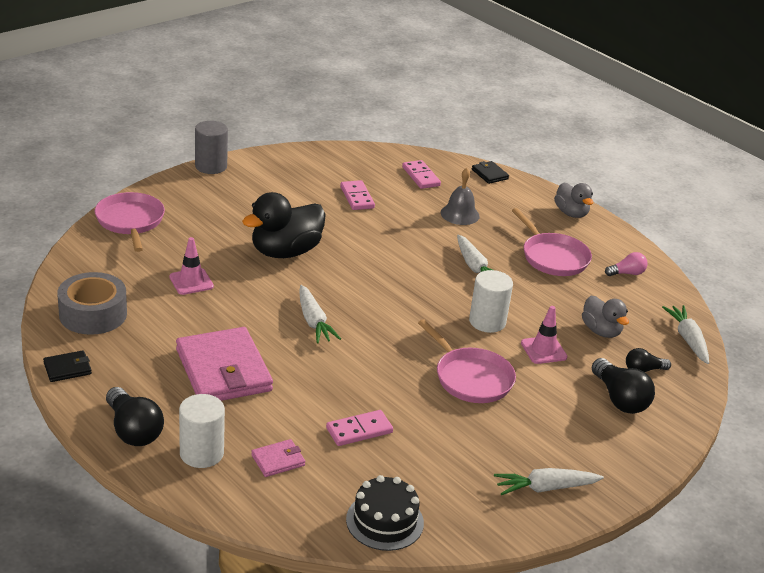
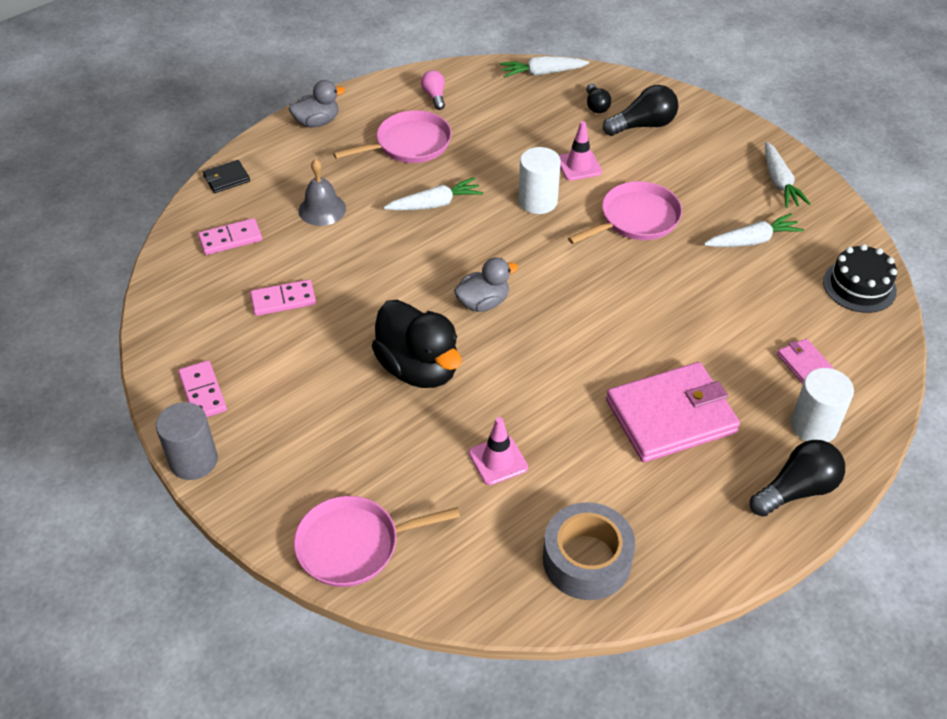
camera: 85 degrees left, 15 degrees up
black wallet [43,350,92,382] -> none
white carrot [299,285,341,343] -> white carrot moved to [704,213,804,247]
pink domino [326,410,393,446] -> pink domino moved to [178,360,227,417]
grey duck [582,296,629,338] -> grey duck moved to [454,258,518,312]

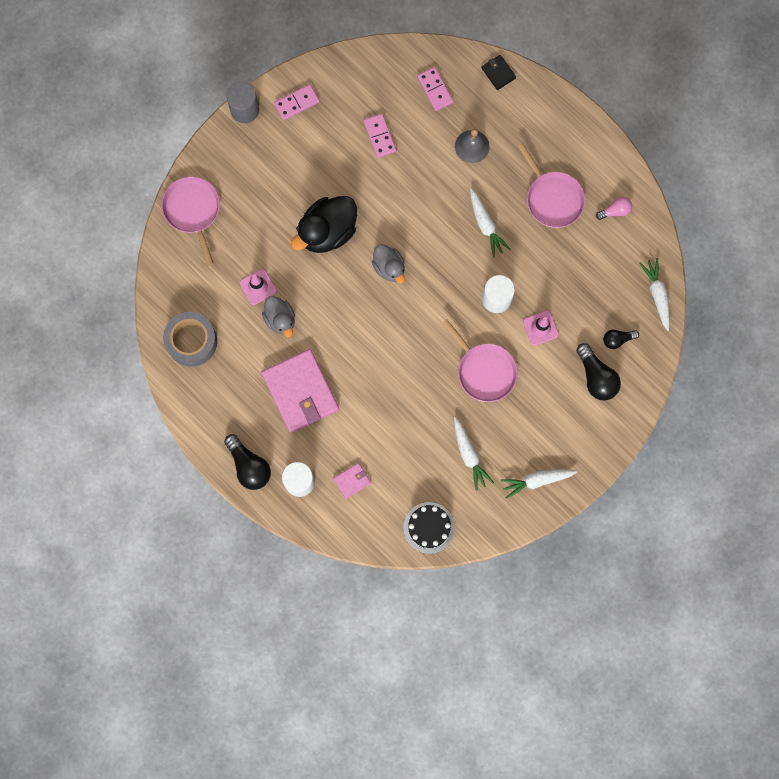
camera: 85 degrees right, 30 degrees up
grey duck [289,80,345,127] -> grey duck moved to [262,296,295,337]

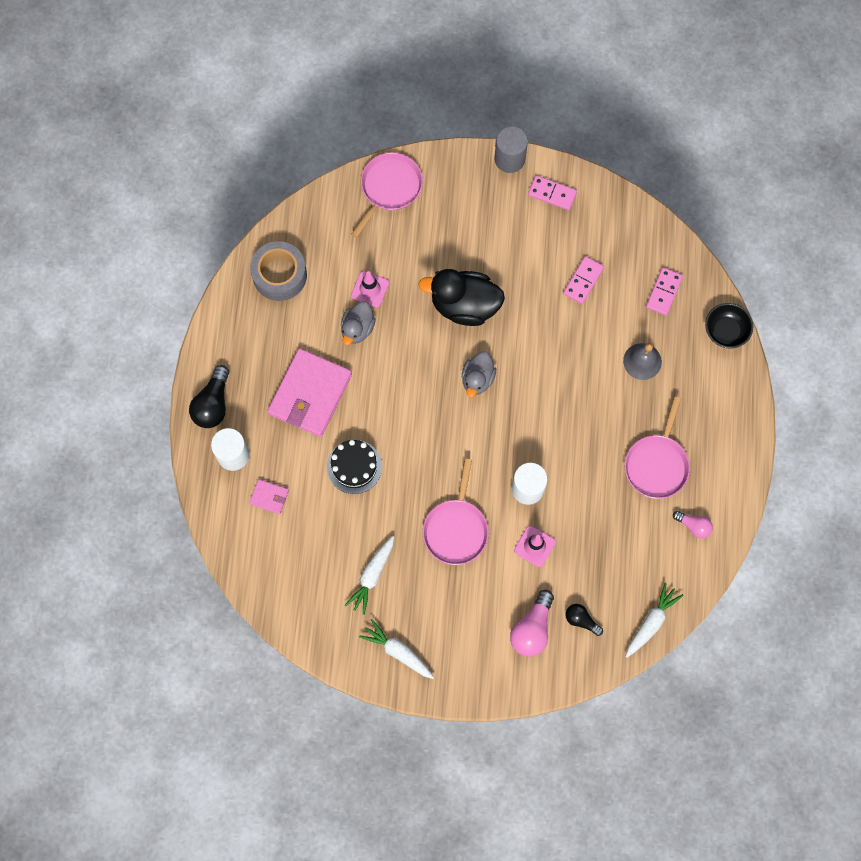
camera: 50 degrees right, 5 degrees down
black cake [403,502,455,554] -> black cake moved to [327,440,382,494]
white carrot [470,189,511,257] -> none
black wallet [481,55,516,90] -> black bowl [705,303,753,349]
black light bulb [576,343,621,401] -> pink light bulb [510,590,554,657]

